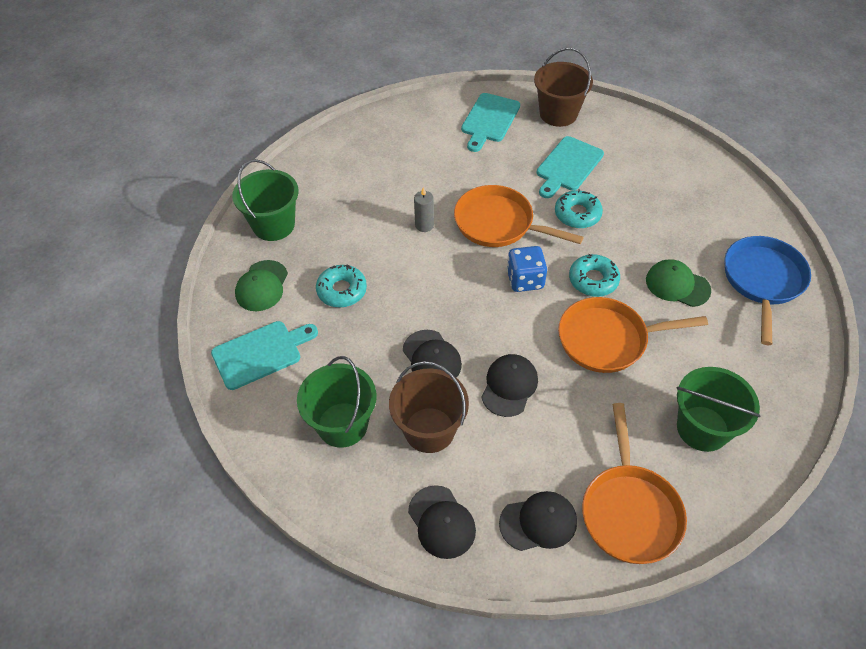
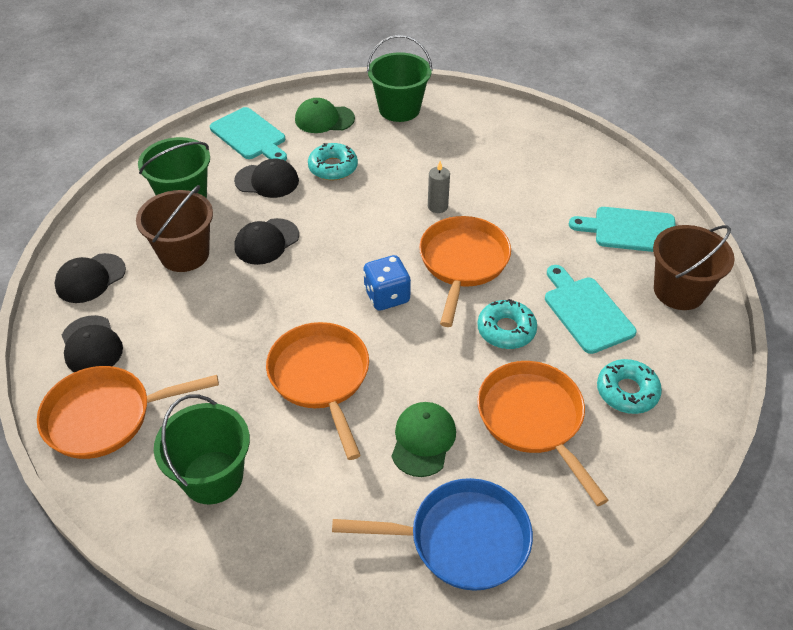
camera: 75 degrees right, 5 degrees down
black cap [481,354,538,417] -> black cap moved to [234,159,299,198]
turquoise cutting board [537,136,604,198] -> turquoise cutting board turned 45 degrees clockwise [545,265,637,354]
turquoise donut [569,254,620,297] -> turquoise donut moved to [597,359,662,414]
none -> orange pan [477,361,609,506]

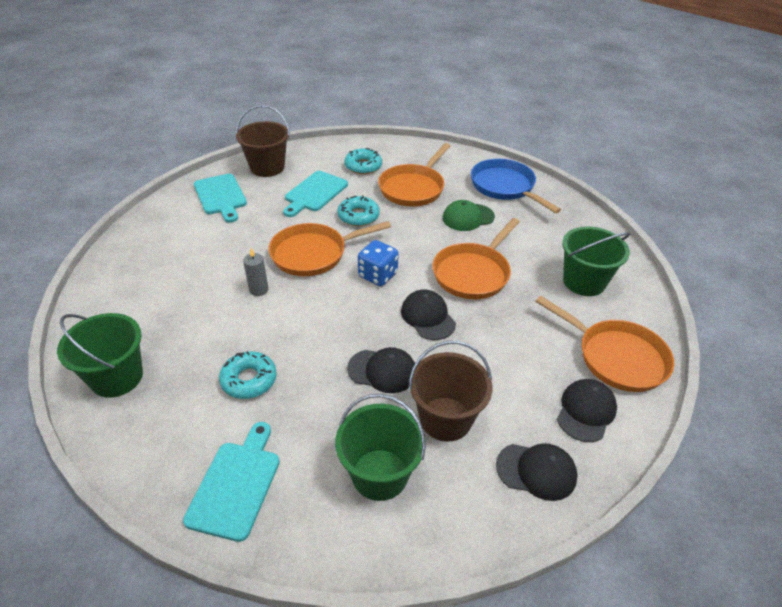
camera: 125 degrees left, 5 degrees down
black cap [234,159,299,198] -> black cap moved to [401,289,456,340]
green cap [295,98,355,133] -> none

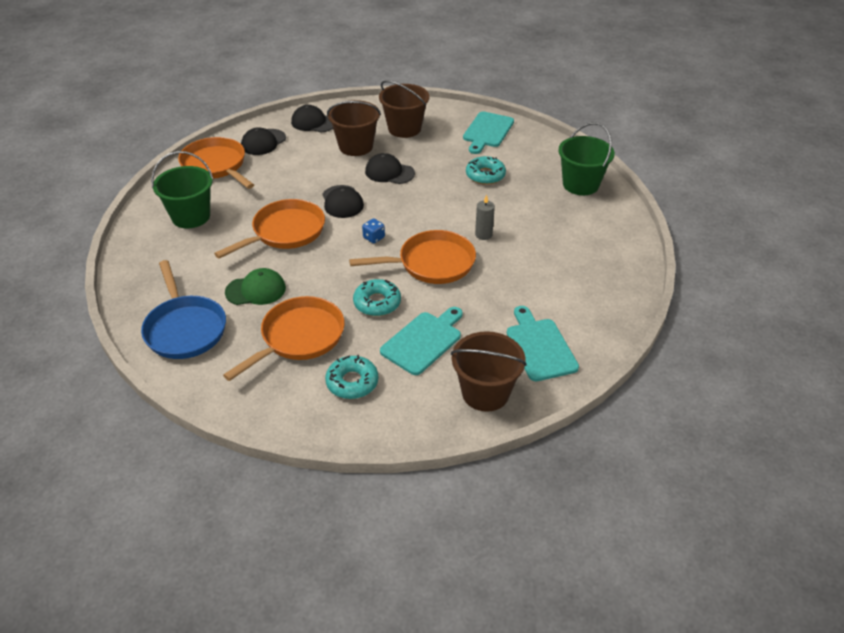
camera: 170 degrees left, 0 degrees up
green bucket [335,394,426,501] -> brown bucket [379,80,430,138]
blue dice [358,240,399,286] -> blue dice [362,218,385,243], size x0.59

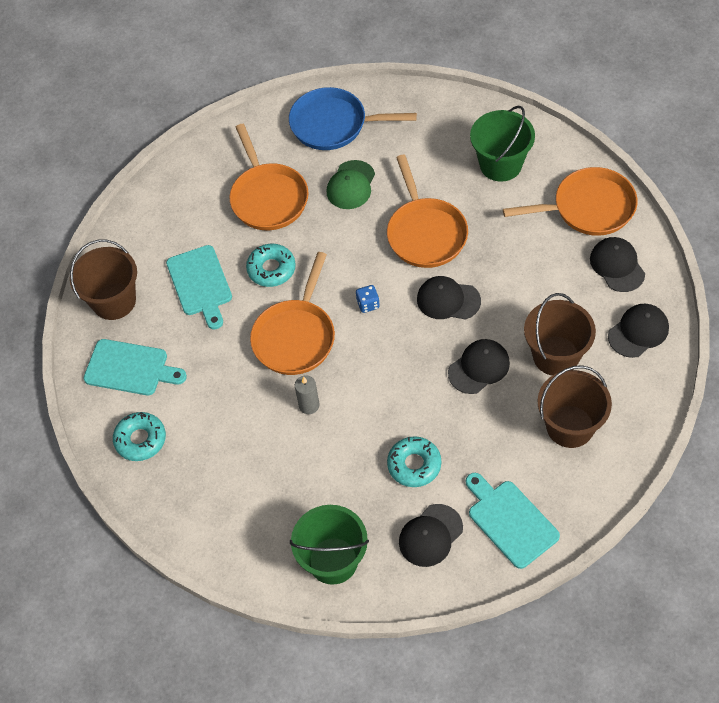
camera: 125 degrees right, 15 degrees up
turquoise donut [325,355,379,399] -> turquoise donut moved to [113,412,166,461]
none -> black cap [399,504,463,567]

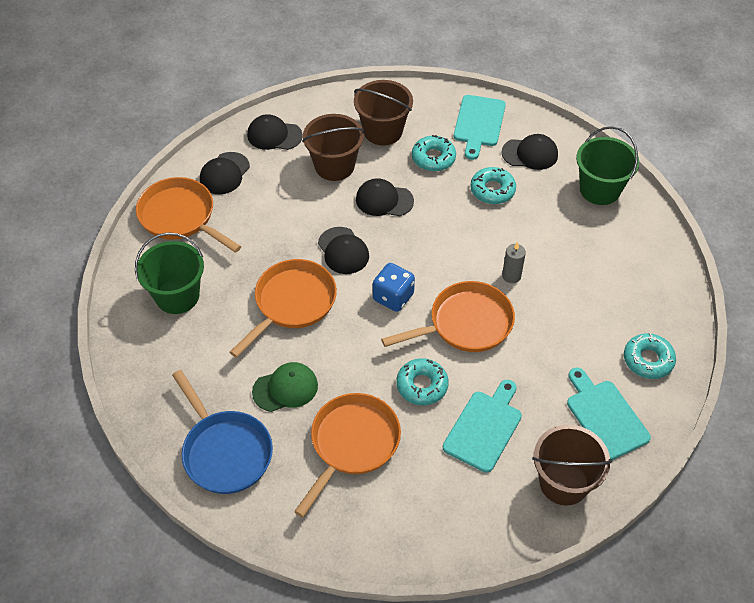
camera: 135 degrees left, 5 degrees down
blue dice [356,285,380,313] -> blue dice [373,263,415,312], size x1.71
none -> turquoise donut [412,135,456,171]

